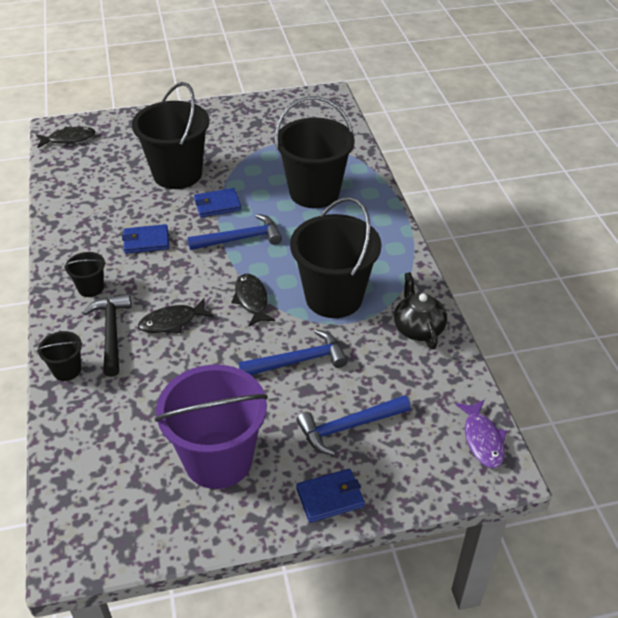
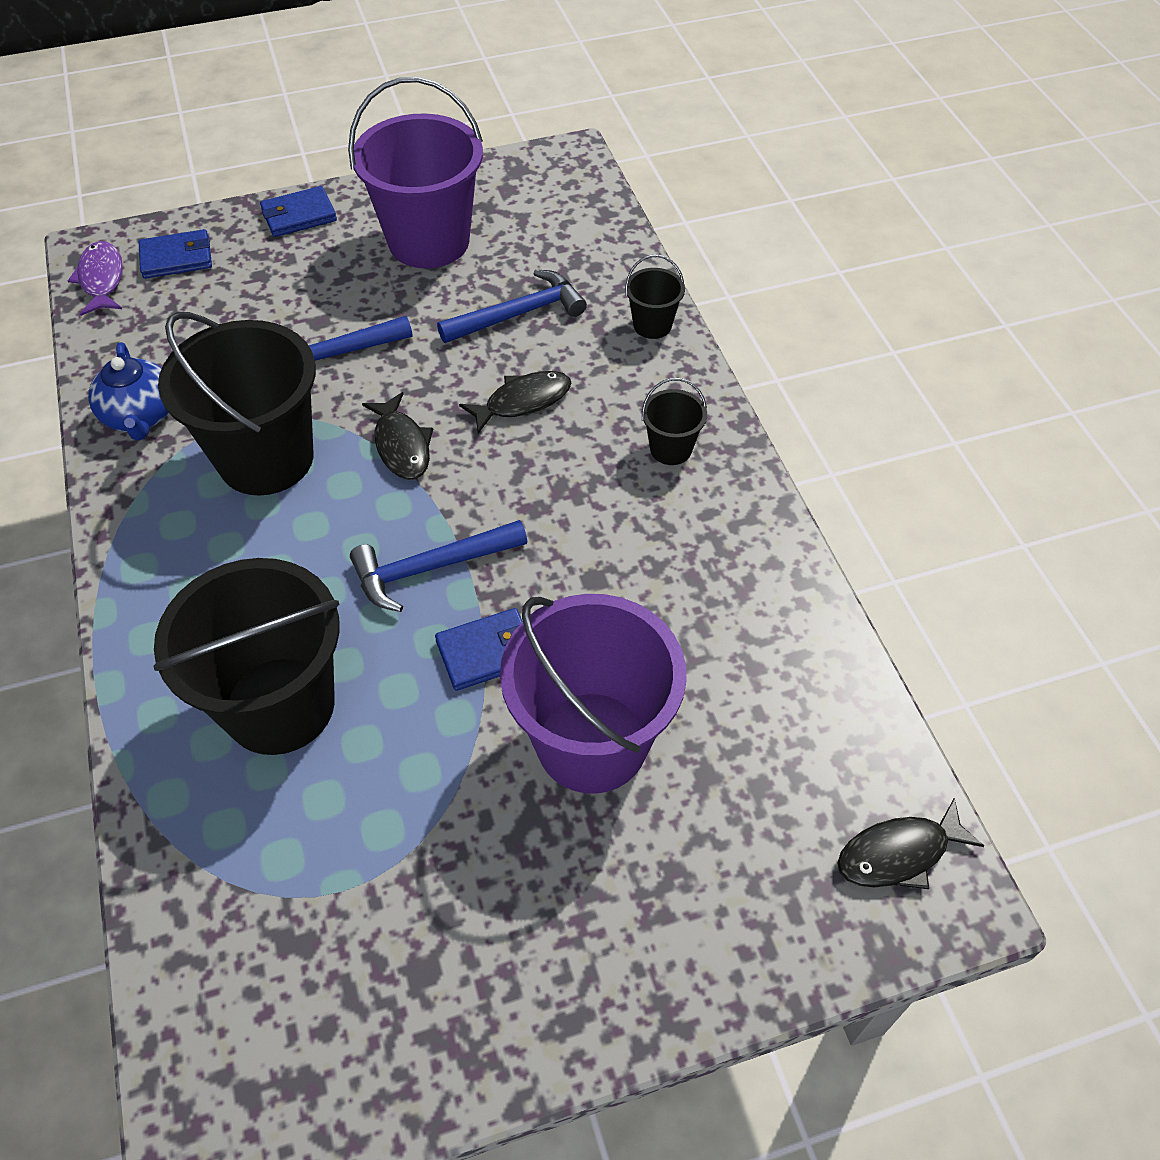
camera: 175 degrees right, 10 degrees up
black hammer [82,294,132,377] -> none
blue wallet [122,224,169,254] -> blue wallet moved to [139,229,212,279]
black bucket [132,82,209,189] -> purple bucket [500,594,687,794]
blue hammer [296,395,411,456] -> blue hammer moved to [437,270,587,343]
black teapot [394,272,447,349] -> blue teapot [88,342,169,441]

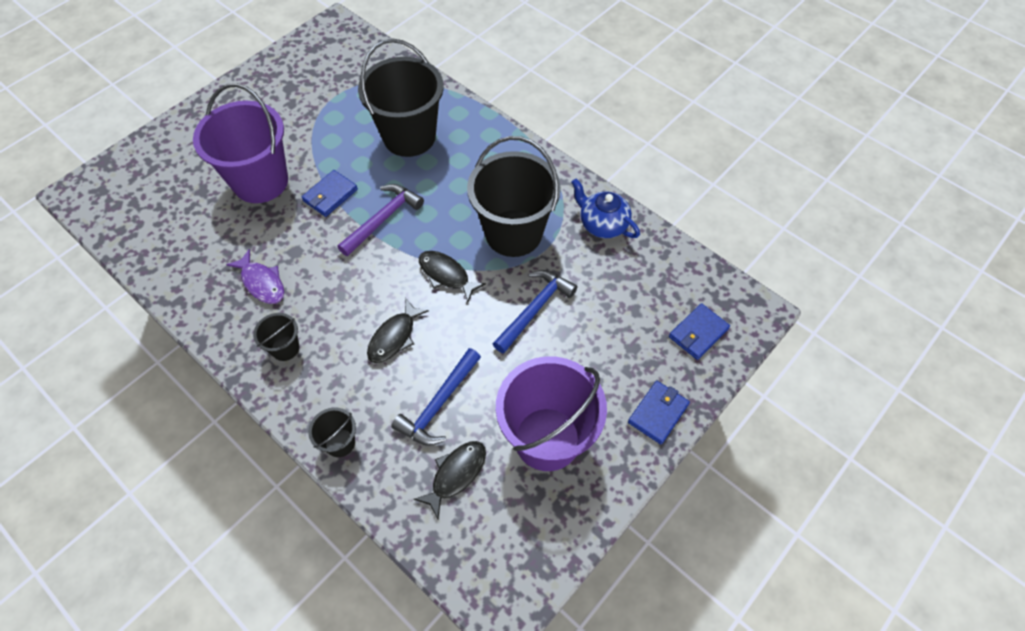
camera: 150 degrees right, 5 degrees up
purple fish [67,241,123,316] -> purple fish moved to [226,249,284,304]
blue hammer [350,520,527,612] -> purple hammer [338,184,424,256]
black fish [838,798,984,889] -> black fish moved to [414,441,486,519]

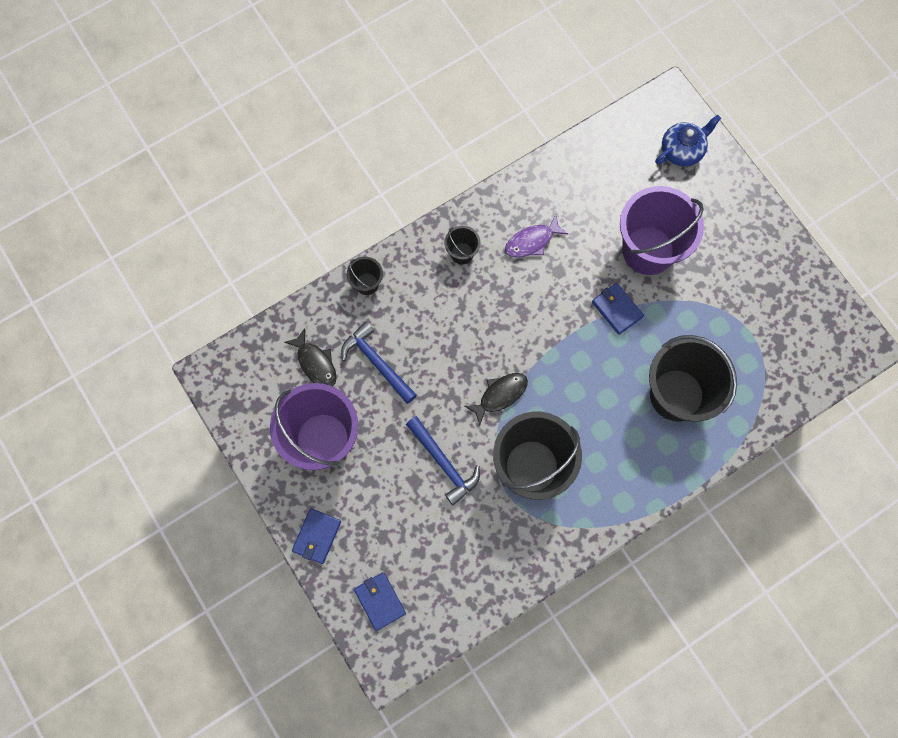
camera: 105 degrees right, 15 degrees up
purple hammer [338,184,424,256] -> none
black fish [367,298,429,363] -> none
blue teapot [571,179,640,238] -> blue teapot moved to [655,115,721,167]
blue wallet [628,381,690,445] -> blue wallet turned 60 degrees clockwise [292,508,341,564]

